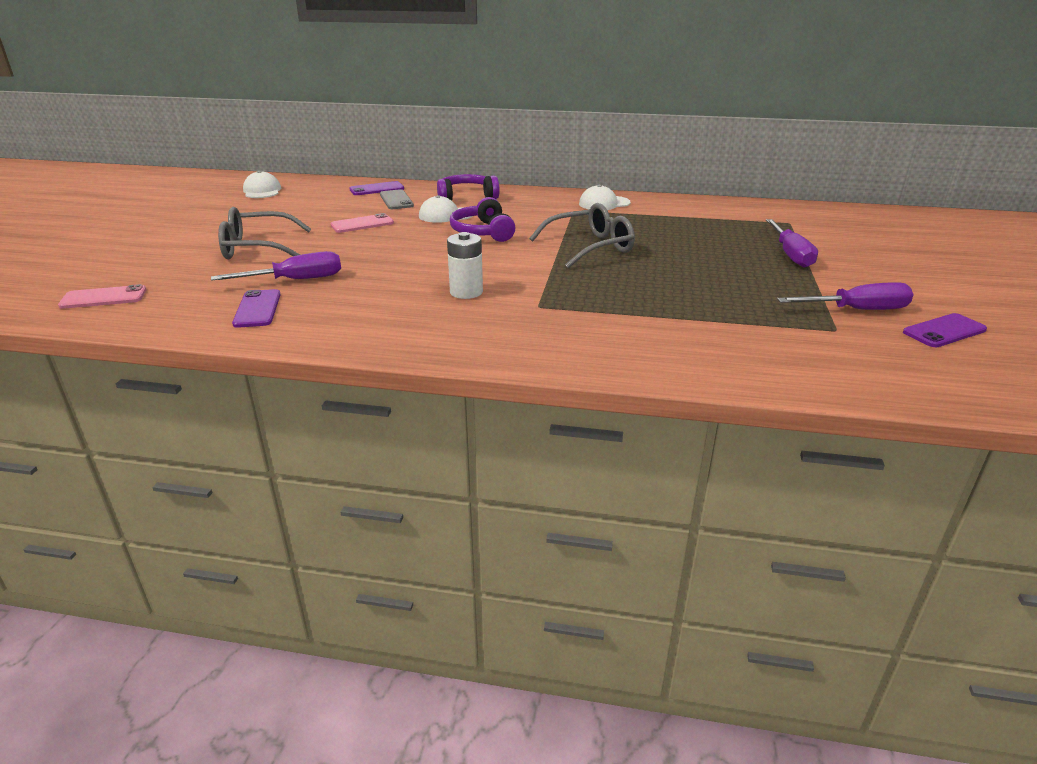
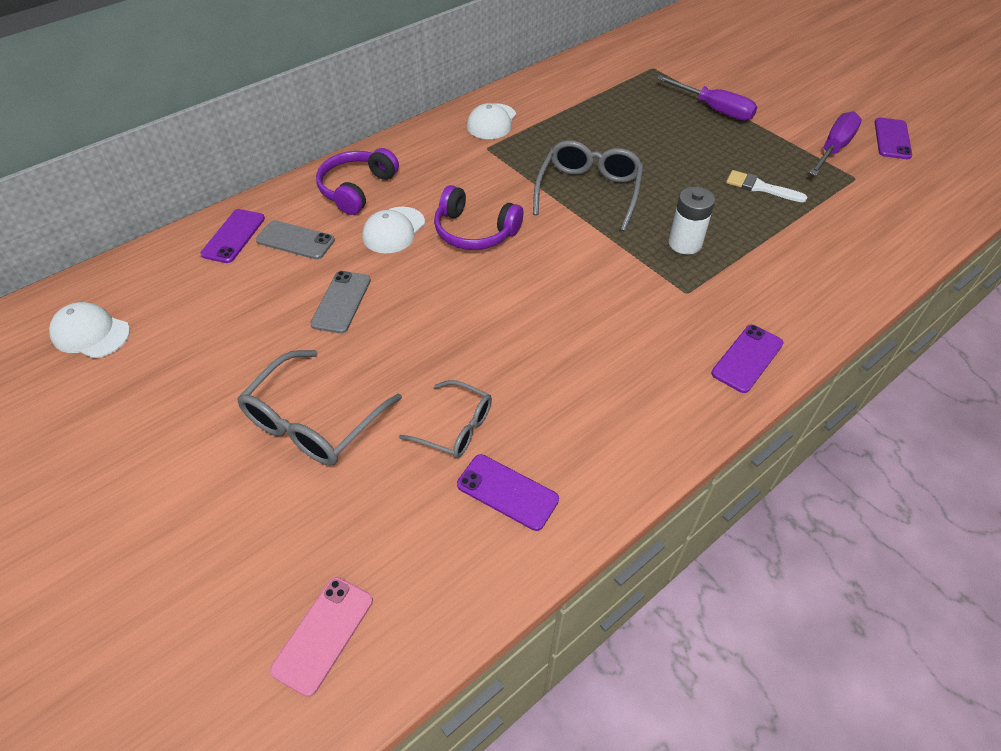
camera: 50 degrees left, 20 degrees up
purple screwdriver [211,251,341,281] -> grey glasses [399,380,492,459]
pink phone [330,213,394,233] -> grey phone [310,271,371,334]
white battery [447,232,483,299] -> white battery moved to [668,187,715,255]
none -> purple phone [711,325,784,393]
none -> white brush [726,170,807,202]

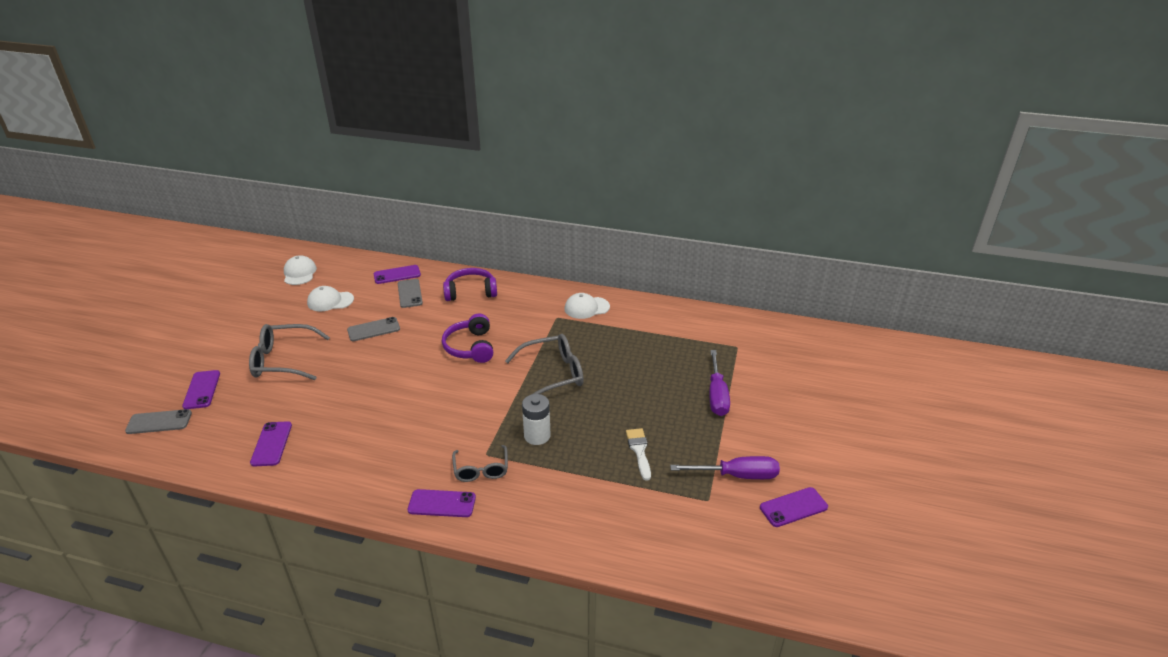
camera: 55 degrees right, 15 degrees down
pink phone [270,577,373,697] -> grey phone [125,409,192,434]
white cap [362,207,425,253] -> white cap moved to [307,286,354,311]
grey glasses [399,380,492,459] -> grey glasses moved to [452,445,508,482]
none -> purple phone [182,370,220,409]

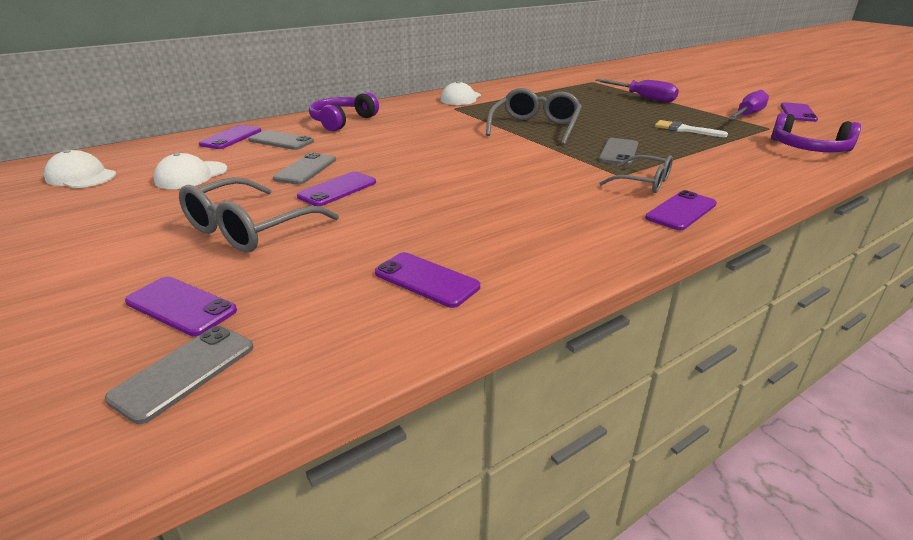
camera: 50 degrees left, 5 degrees down
purple headphones [442,314,493,363] -> purple headphones moved to [771,113,861,152]
white battery [522,394,550,445] -> grey phone [599,138,638,165]
none -> purple phone [297,171,376,206]

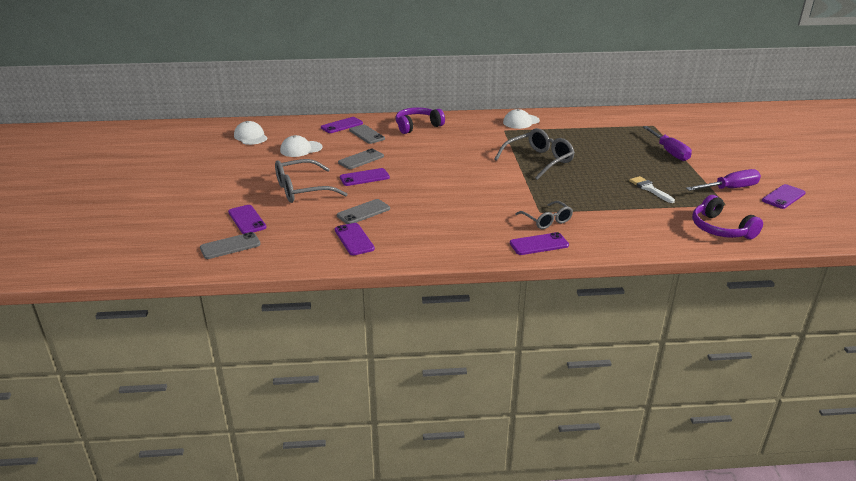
camera: 30 degrees right, 0 degrees up
grey phone [599,138,638,165] -> grey phone moved to [337,199,390,224]

